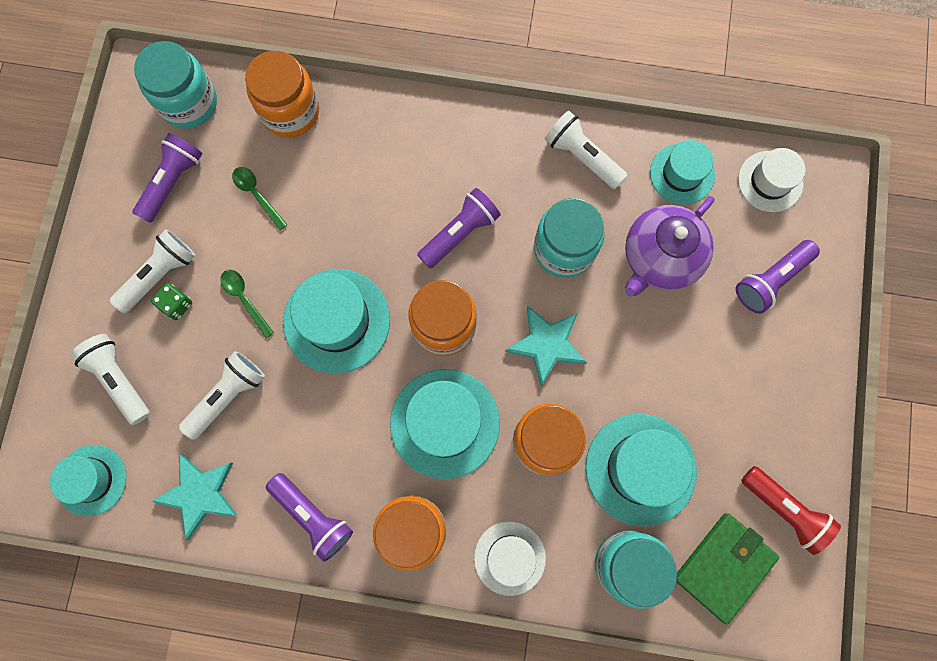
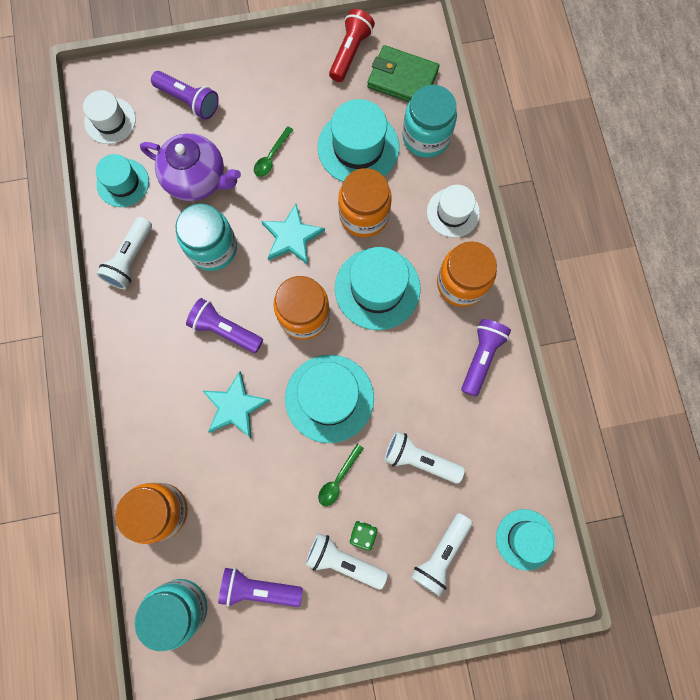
camera: 110 degrees left, 0 degrees up
turquoise star [152,454,238,540] -> turquoise star moved to [203,371,270,438]
green spoon [232,167,287,230] -> green spoon moved to [254,126,293,177]

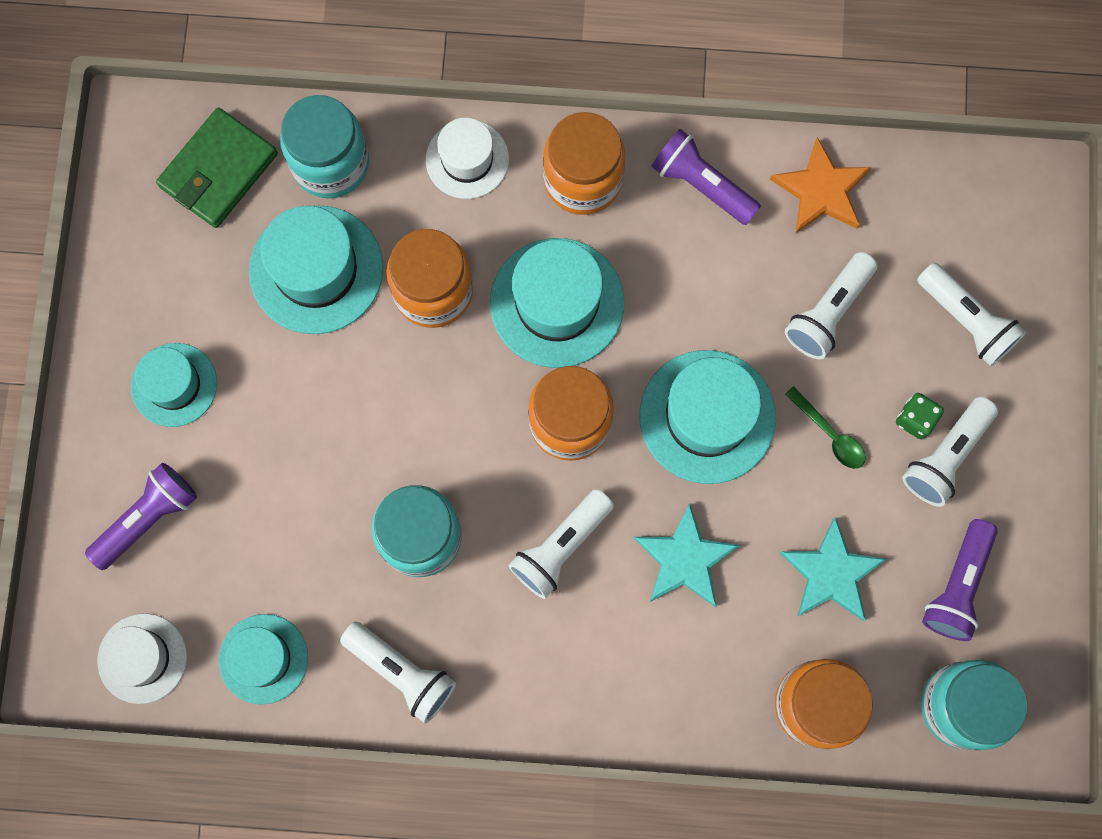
camera: 75 degrees left, 0 degrees up
purple teapot [140,133,241,201] -> none
purple flashlight [186,298,263,353] -> white flashlight [509,489,614,599]
green spoon [254,126,293,177] -> none
turquoise star [261,204,325,265] -> turquoise star moved to [780,517,887,621]
red flashlight [329,9,375,82] -> none
turquoise hat [496,509,555,571] -> turquoise hat moved to [131,343,217,427]
none -> orange star [770,137,872,233]

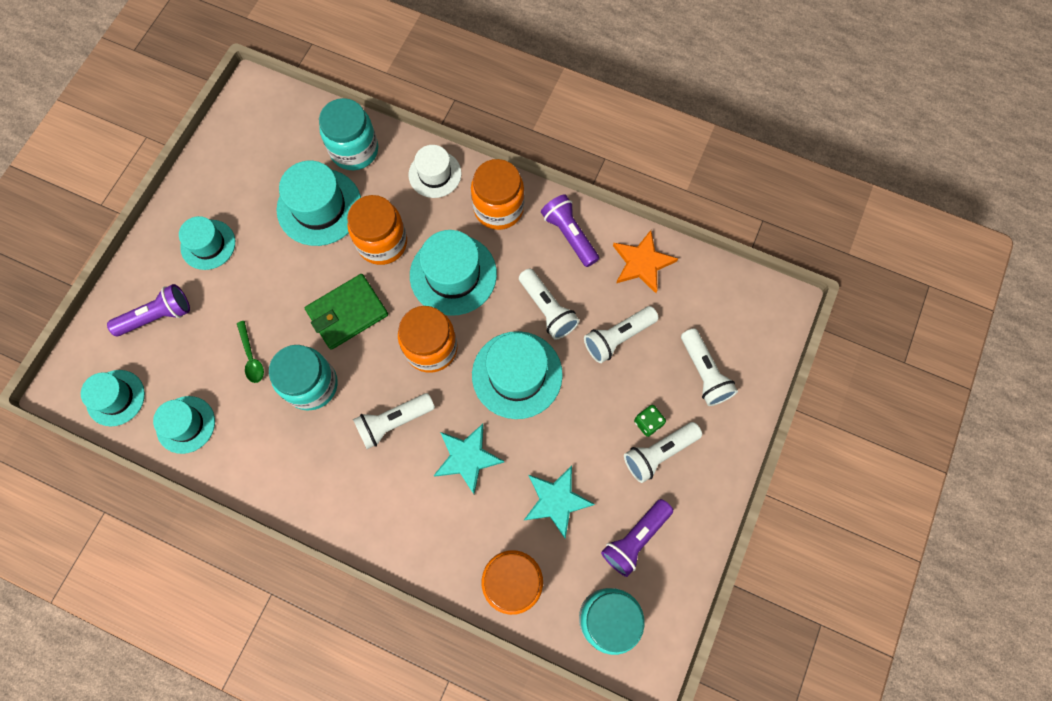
camera: 20 degrees right, 5 degrees down
white hat [97,613,187,704] -> turquoise hat [81,370,145,426]
green wallet [156,107,278,228] -> green wallet moved to [305,274,388,350]
white flashlight [340,622,456,723] -> white flashlight moved to [519,269,579,340]
green spoon [785,386,866,469] -> green spoon moved to [237,321,264,383]

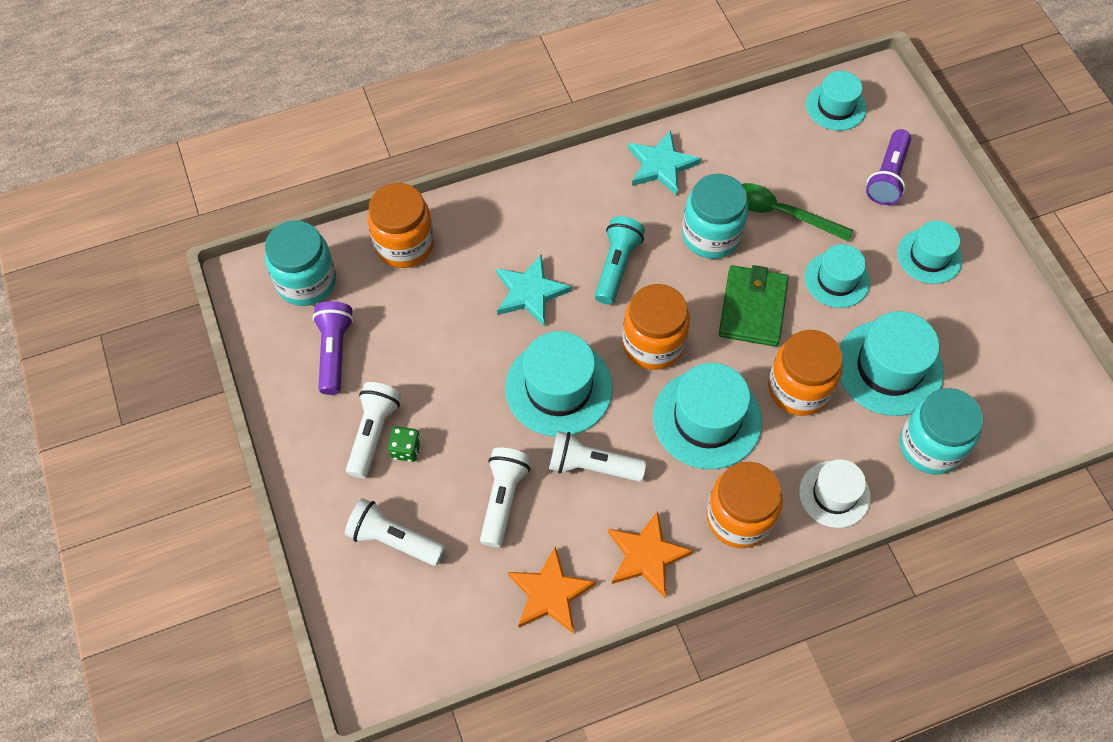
camera: 135 degrees right, 10 degrees down
turquoise hat [153,396,215,454] -> turquoise hat moved to [805,244,870,308]
green spoon [237,321,264,383] -> green spoon [742,183,853,242], size x1.64
white flashlight [353,393,435,449] -> turquoise flashlight [595,216,645,305]
turquoise star [524,466,595,539] -> turquoise star moved to [628,130,701,195]
purple flashlight [541,194,599,267] -> orange star [608,511,694,597]

